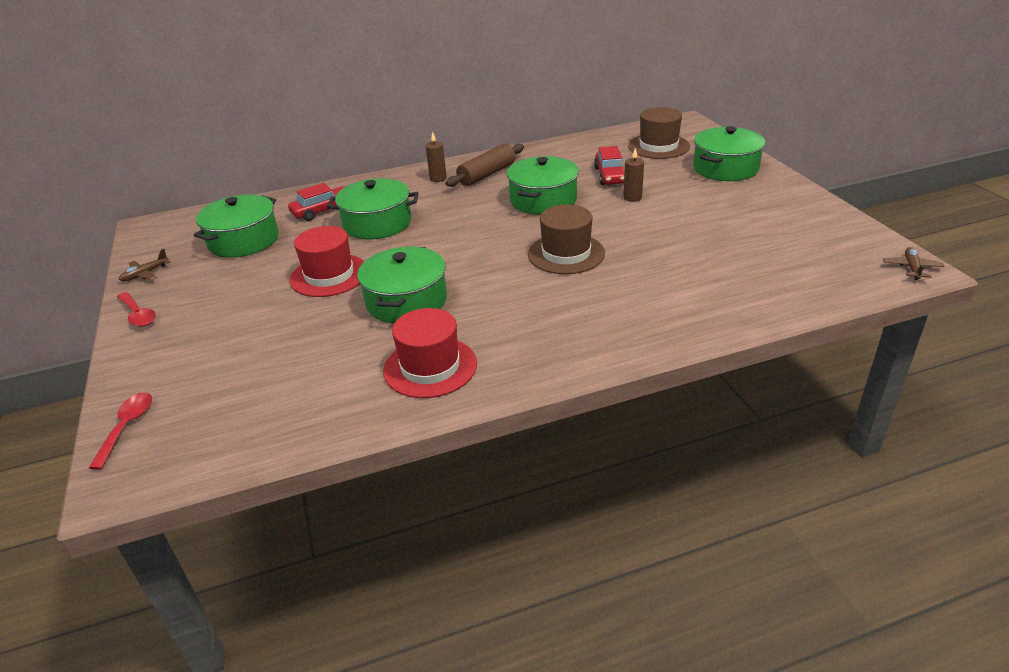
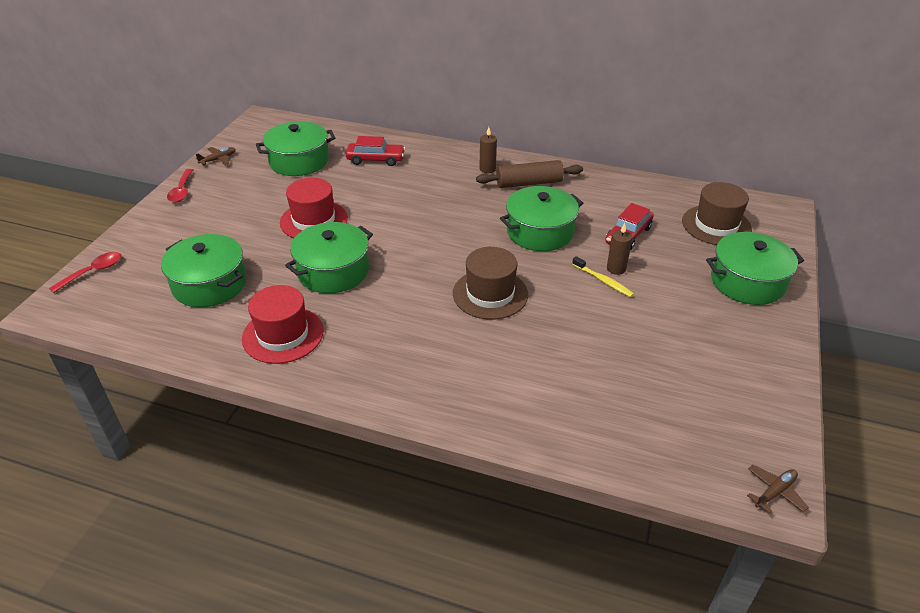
camera: 35 degrees right, 5 degrees up
brown plane [119,249,170,282] -> brown plane turned 150 degrees clockwise [196,147,236,165]
green pot [327,178,419,239] -> green pot moved to [161,234,246,307]
none -> yellow toothbrush [572,256,634,297]

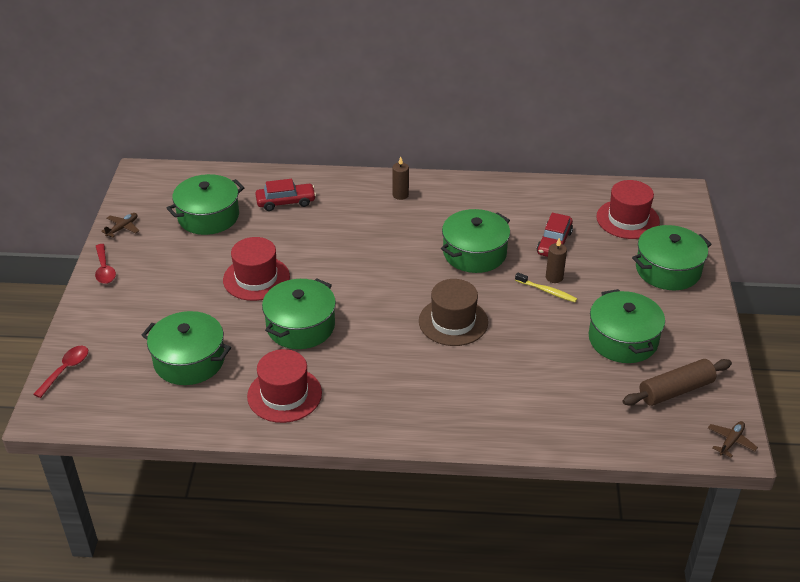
camera: 15 degrees left, 0 degrees up
brown rolling pin [476,160,583,188] -> brown rolling pin moved to [623,359,732,406]
brown hat [682,182,752,245] -> red hat [596,180,660,239]
none -> green pot [589,289,665,363]

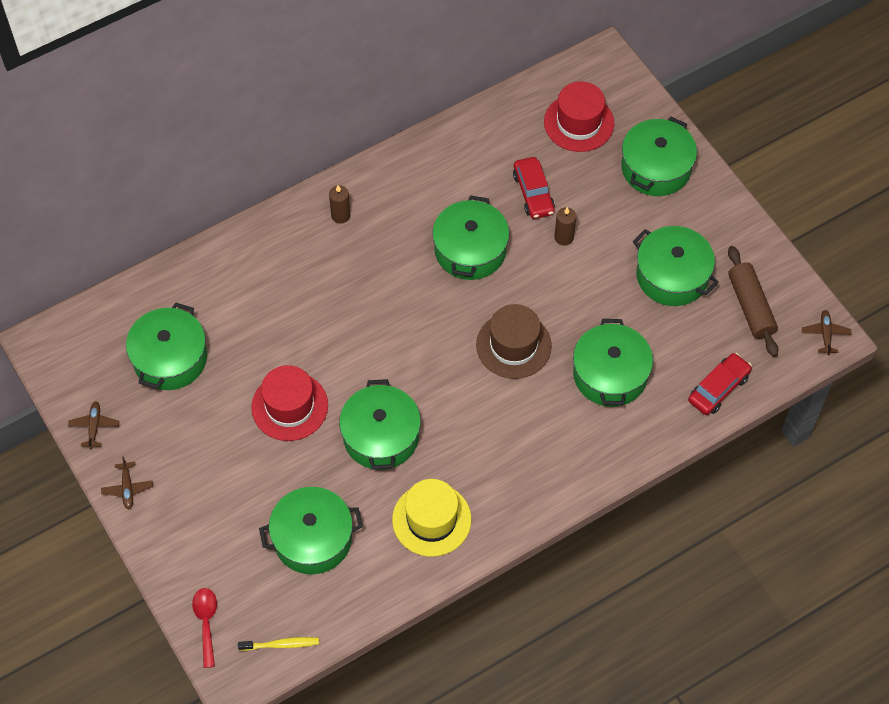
camera: 35 degrees left, 20 degrees up
red spoon [95,244,116,284] -> brown plane [101,457,153,510]
red hat [247,349,322,423] -> yellow hat [392,479,471,557]
red car [255,179,316,211] -> red car moved to [688,353,752,415]
yellow toothbrush [515,272,577,302] -> yellow toothbrush moved to [238,637,319,651]
brown rolling pin [623,359,732,406] -> brown rolling pin turned 45 degrees counterclockwise [728,246,778,357]
none -> green pot [573,319,653,407]

